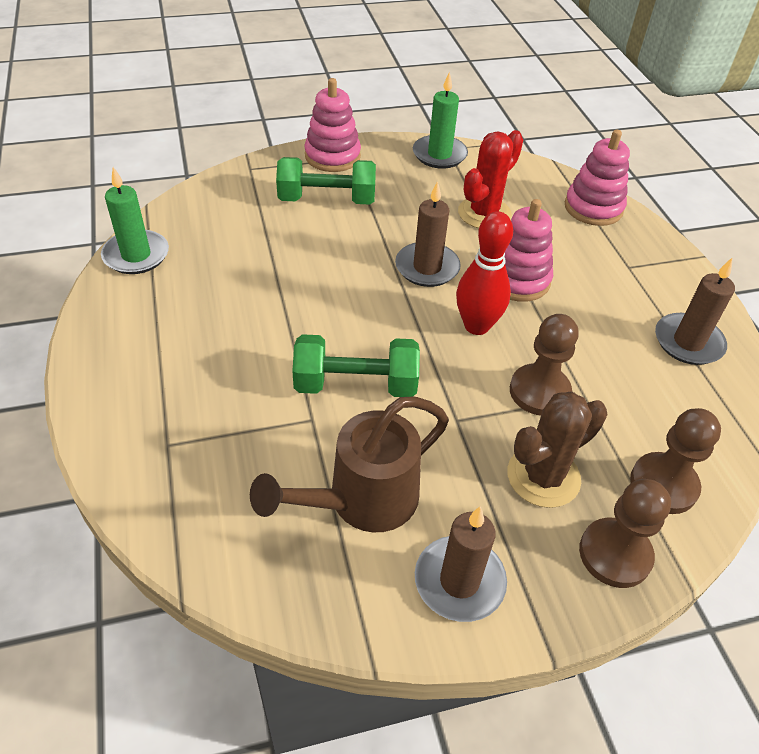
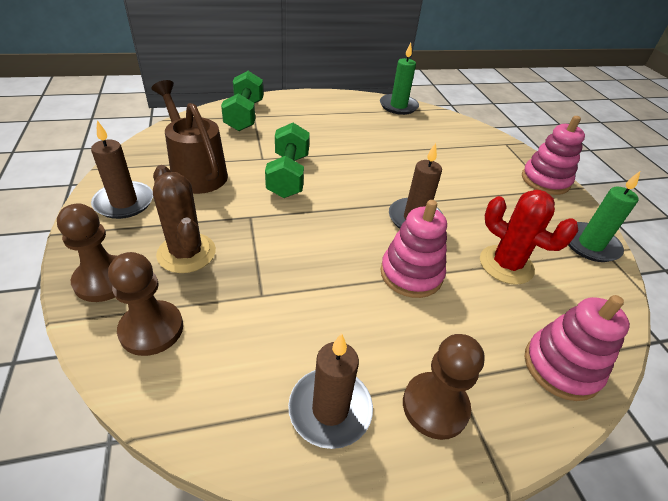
camera: 90 degrees right, 5 degrees down
green dumbbell [276,157,376,205] -> green dumbbell moved to [221,71,264,131]
red bowling pin [456,211,513,335] -> none
brown pawn [510,314,579,415] -> brown pawn moved to [403,334,485,440]

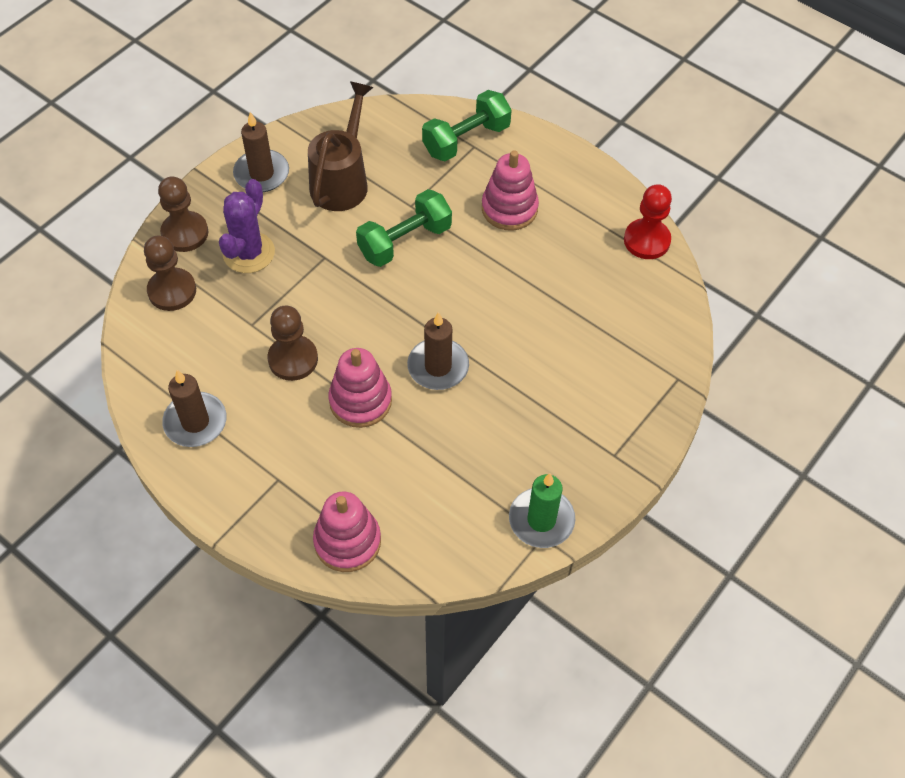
camera: 55 degrees right, 15 degrees up
brown cactus [153,165,216,273] -> purple cactus [219,179,275,273]
green candle [380,43,419,115] -> red pawn [624,184,672,259]
brown pawn [403,334,485,440] -> brown pawn moved to [268,306,318,381]
red cactus [480,190,578,285] -> none
pink stacking toy [522,116,585,195] -> pink stacking toy moved to [482,150,539,230]

